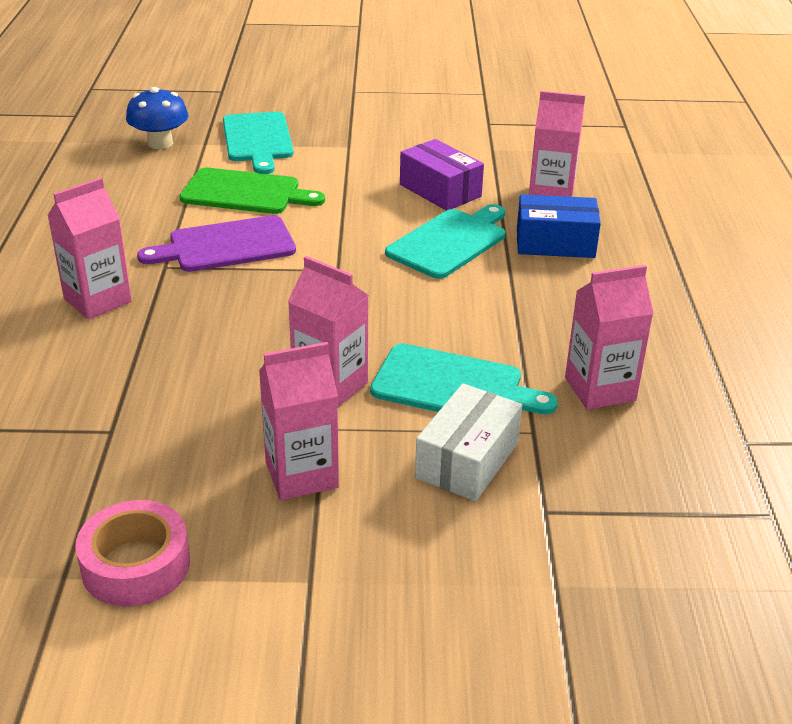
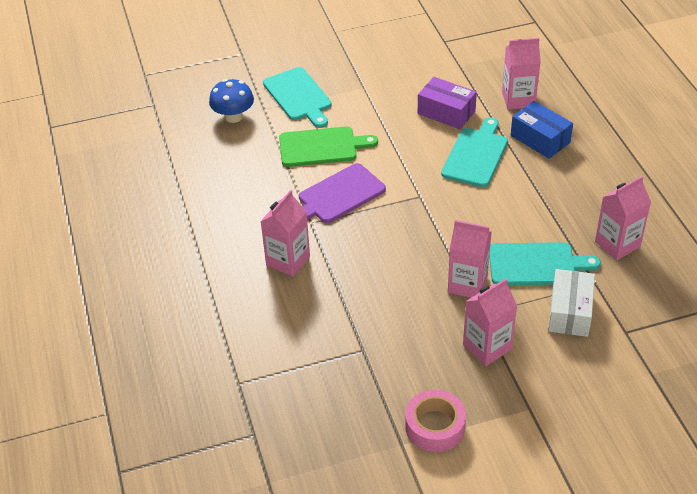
camera: 15 degrees left, 10 degrees up
blue box [517,194,601,258] -> blue box turned 60 degrees clockwise [511,101,573,159]

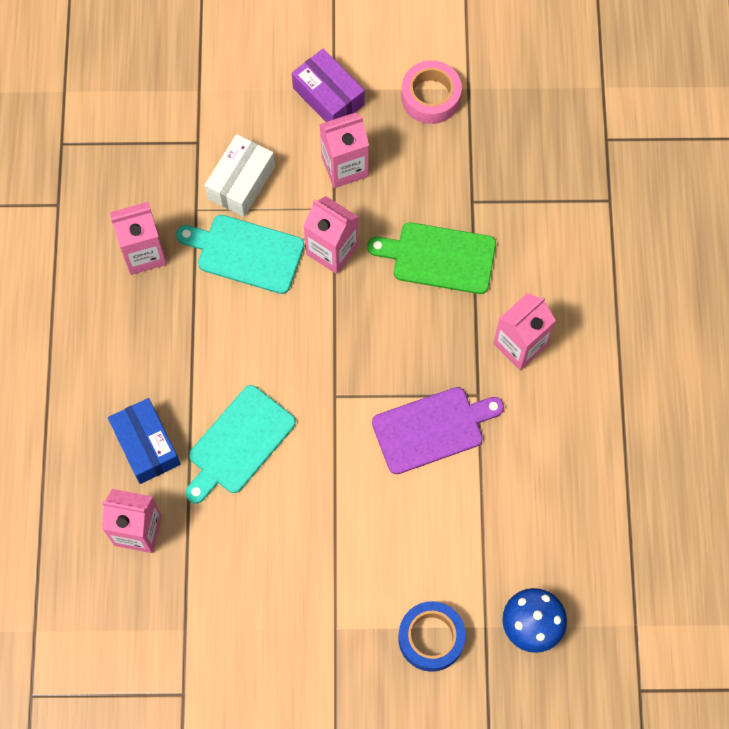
camera: 165 degrees left, 25 degrees up
turquoise cutting board [263,67,332,128] -> blue tape [398,601,466,672]
green cutting board [279,126,378,167] -> green cutting board moved to [367,222,496,294]
purple box [418,77,477,129] -> purple box moved to [292,48,365,122]

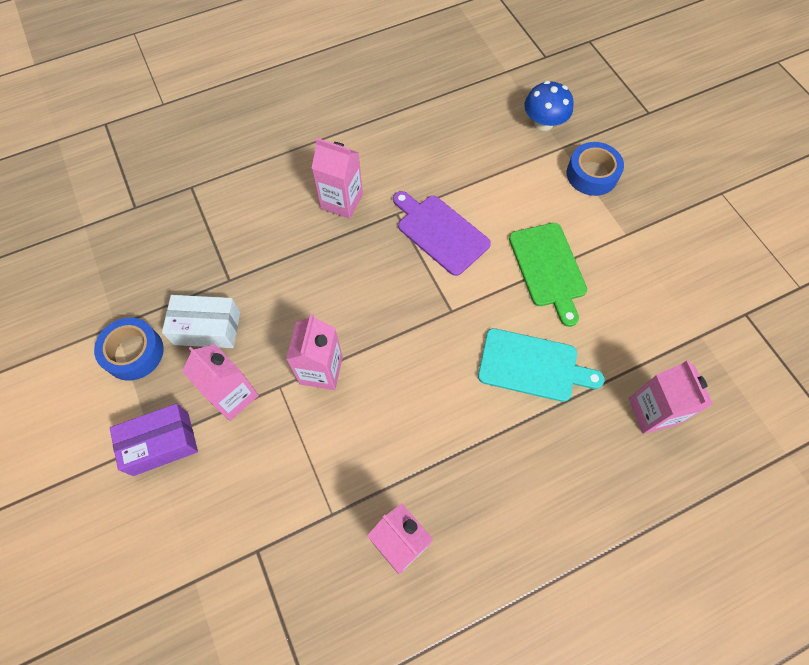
camera: 115 degrees left, 5 degrees down
blue box [108,398,181,484] -> none
turquoise cutting board [176,215,304,294] -> none
white box [205,134,275,217] -> white box moved to [162,295,240,348]
purple box [292,48,365,122] -> purple box turned 45 degrees clockwise [110,404,198,476]
green cutting board [367,222,496,294] -> green cutting board moved to [509,223,587,327]
pink tape [401,60,462,124] -> blue tape [94,318,164,381]

